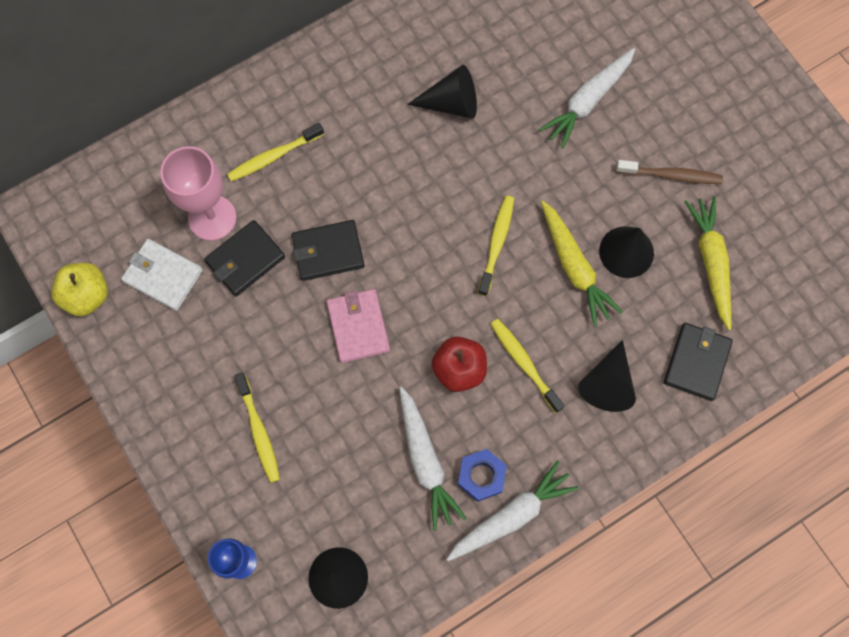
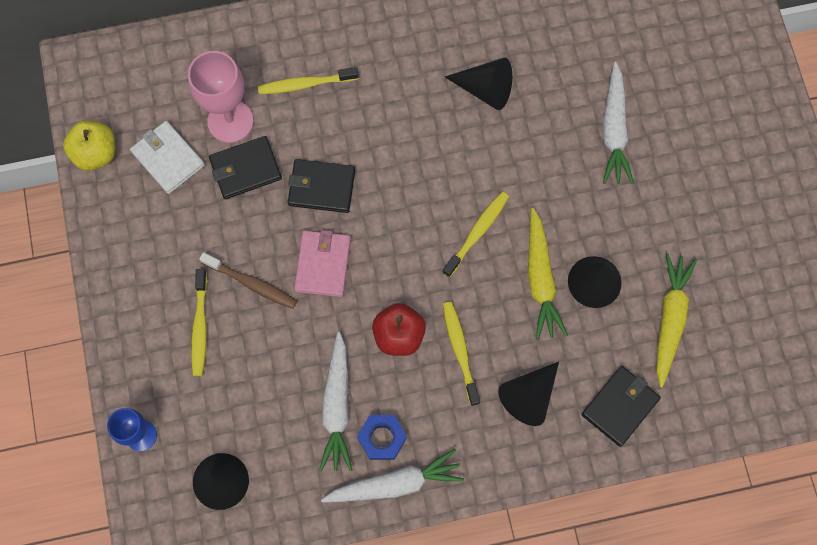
camera: 20 degrees right, 0 degrees up
white carrot [539,48,635,148] -> white carrot turned 60 degrees counterclockwise [603,61,634,184]
brown toothbrush [616,160,723,184] -> brown toothbrush moved to [199,252,297,309]

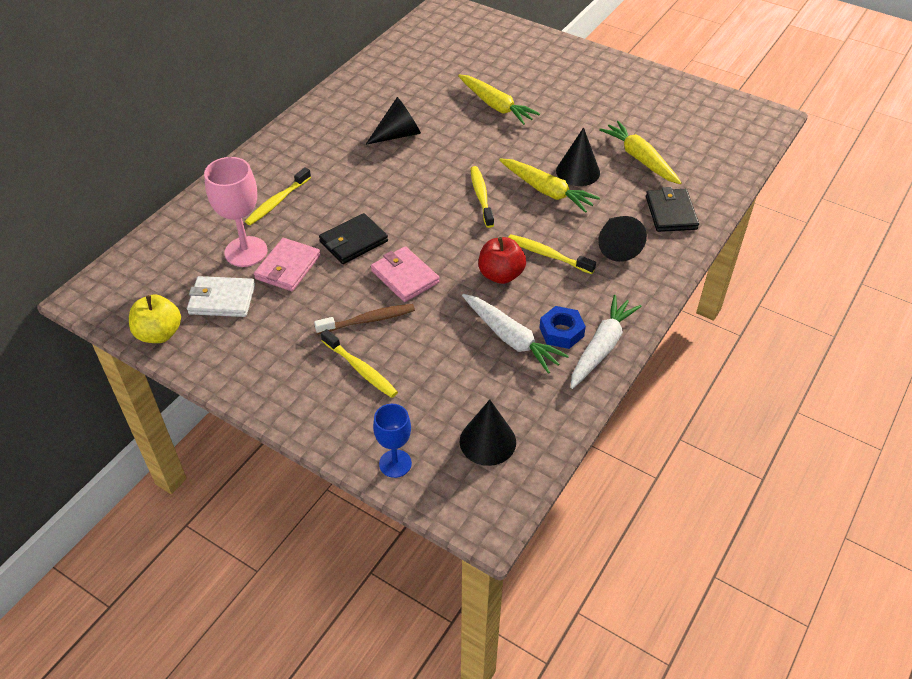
camera: 45 degrees left, 25 degrees down
black wallet [209,136,282,199] -> pink wallet [254,238,321,291]
white carrot [603,61,634,184] -> yellow carrot [458,75,540,125]

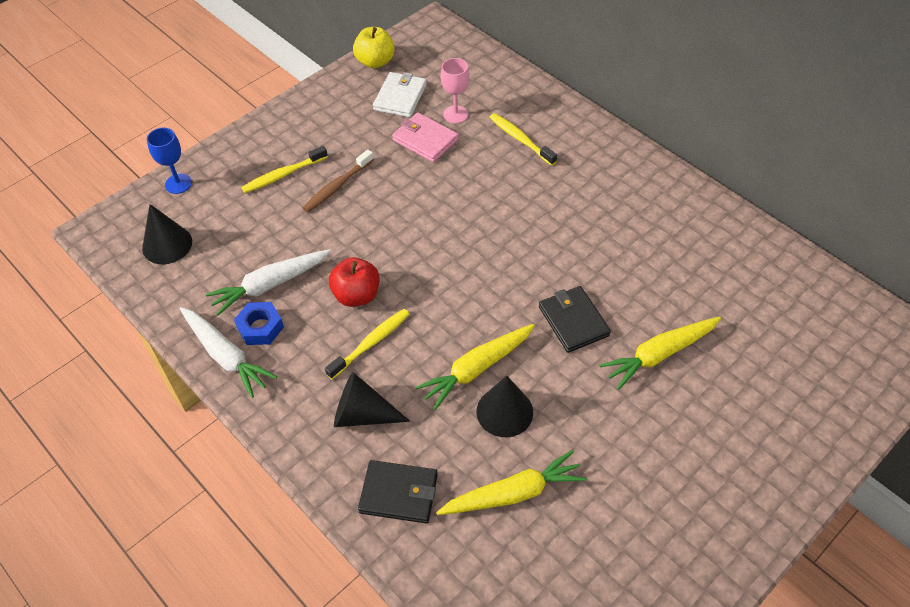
camera: 105 degrees right, 5 degrees up
pink goblet [204,157,267,267] -> pink goblet [441,58,469,123], size x0.63
brown toothbrush [314,304,415,334] -> brown toothbrush turned 45 degrees clockwise [303,149,374,212]
black wallet [319,213,388,264] -> black wallet moved to [539,286,611,353]
black cone [365,97,421,145] -> none
pink wallet [371,246,440,302] -> none
yellow toothbrush [470,166,494,228] -> none

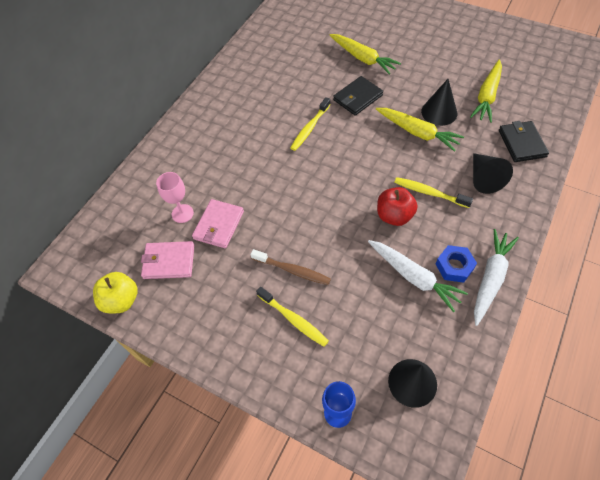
camera: 105 degrees left, 5 degrees up
white wallet [373,72,427,117] -> pink wallet [141,241,195,279]
yellow carrot [436,450,587,515] -> yellow carrot turned 120 degrees counterclockwise [470,59,502,123]
yellow toothbrush [489,113,557,166] -> yellow toothbrush moved to [290,97,331,151]

